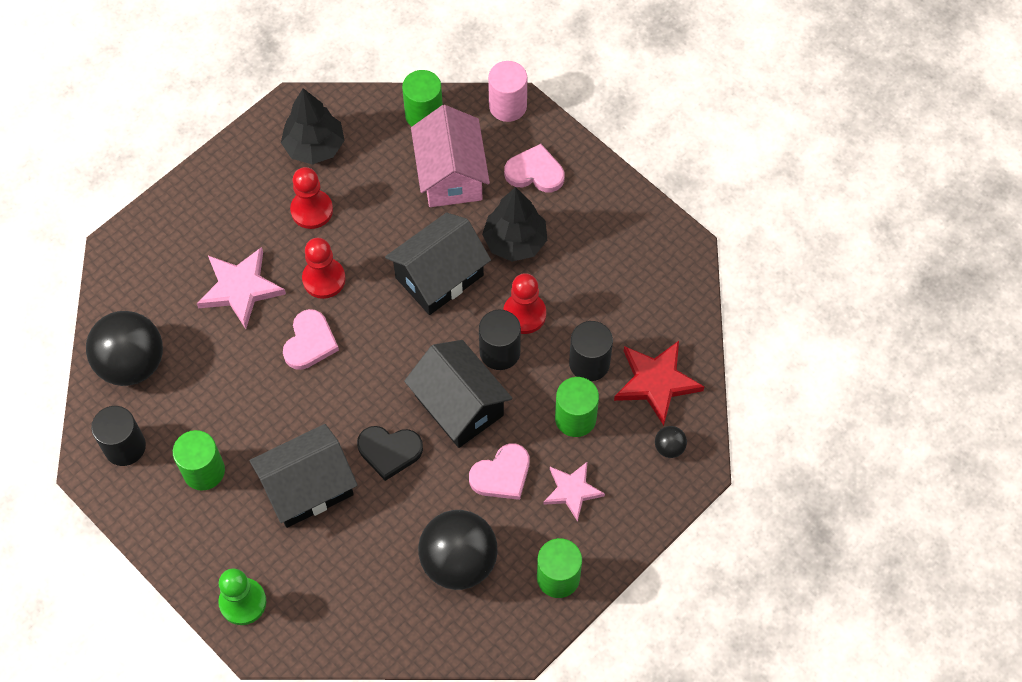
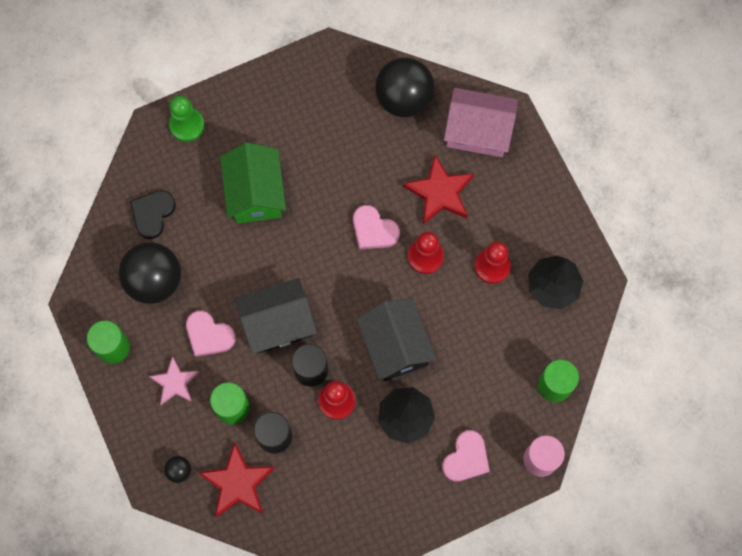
camera: 110 degrees right, 10 degrees up
black cylinder [91,406,146,466] -> none
green cylinder [173,430,225,491] -> none
pink star [197,247,286,329] -> red star [403,155,474,224]
black house [249,424,358,528] -> green house [220,142,286,224]
black heart [357,426,423,481] -> black heart moved to [130,190,176,239]
pink house [411,105,490,207] -> pink house moved to [444,88,518,157]
pink heart [469,443,530,500] -> pink heart turned 45 degrees counterclockwise [186,311,236,357]

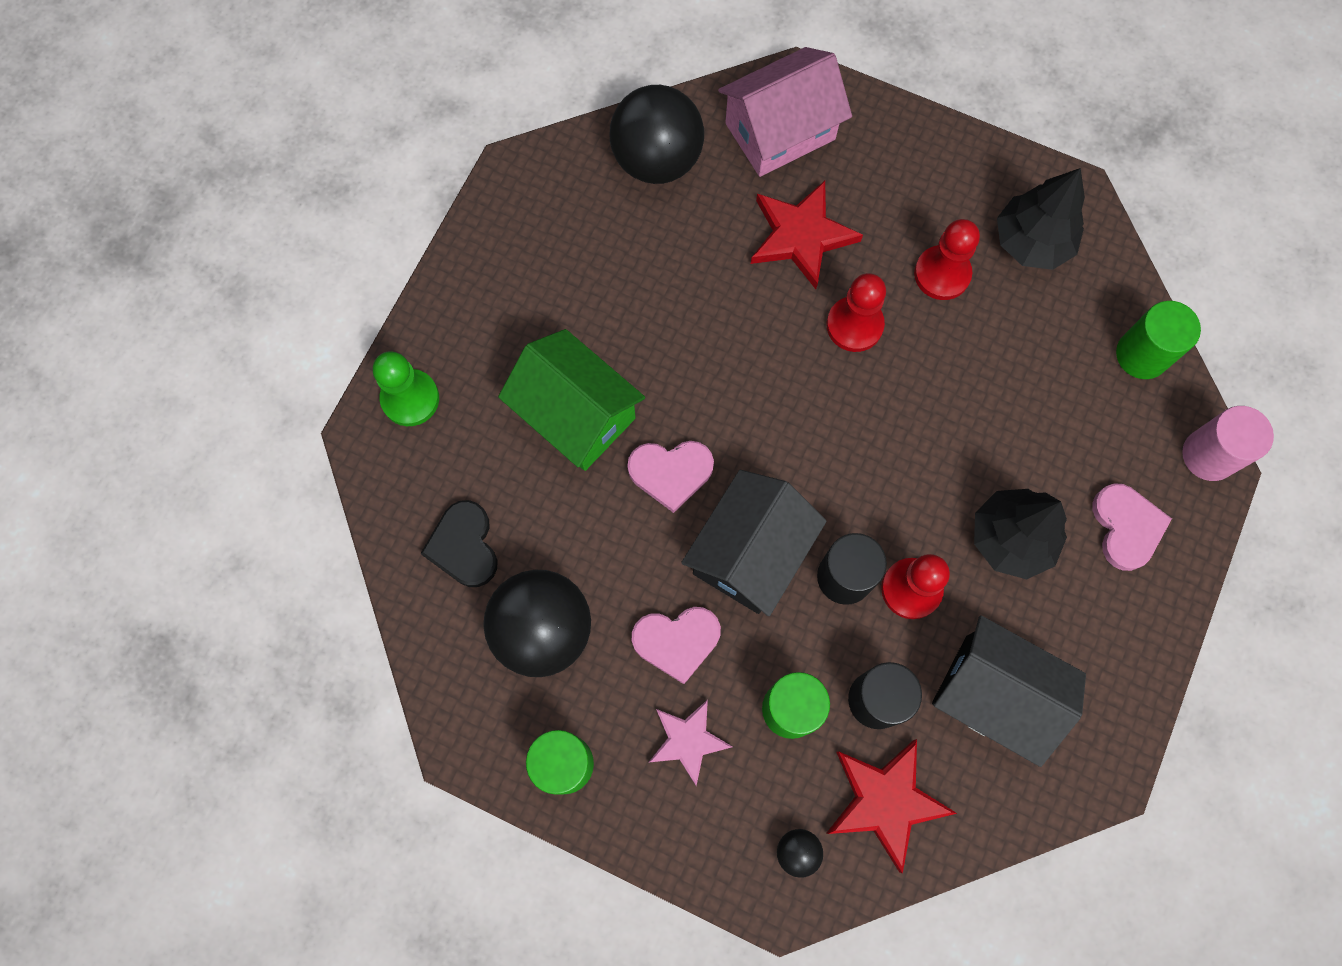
camera: 40 degrees left, 0 degrees up
pink heart [353,205,400,249] -> pink heart moved to [627,441,714,513]
black house [356,298,436,381] -> black house moved to [932,615,1086,767]

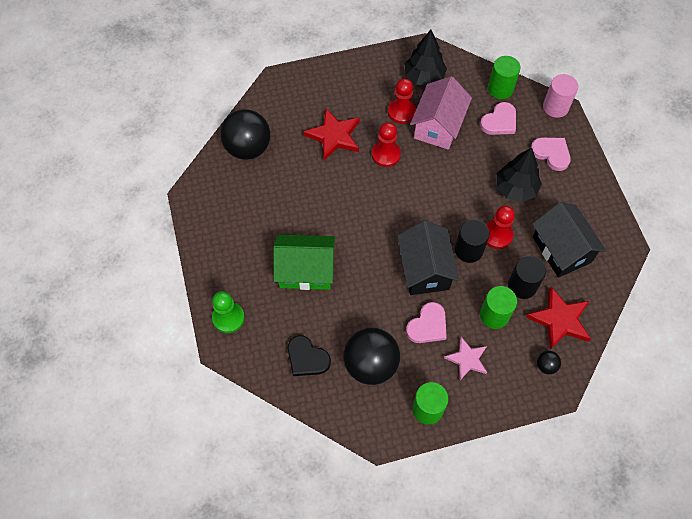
camera: 40 degrees left, 10 degrees down
pink heart [627,441,714,513] -> pink heart moved to [480,102,516,135]
pink house [718,47,852,177] -> pink house moved to [410,76,472,150]
black house [932,615,1086,767] -> black house turned 75 degrees clockwise [532,202,606,278]

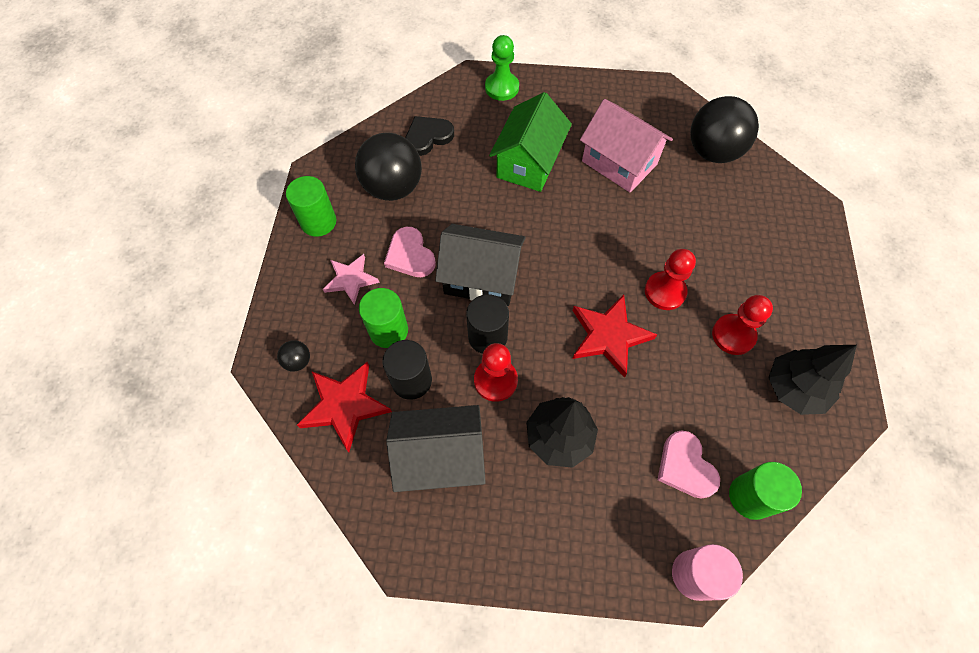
camera: 110 degrees right, 0 degrees up
red star [303,108,360,160] -> red star moved to [572,295,657,378]
pink house [410,76,472,150] -> pink house moved to [580,99,673,192]
pink heart [531,137,571,171] -> none

